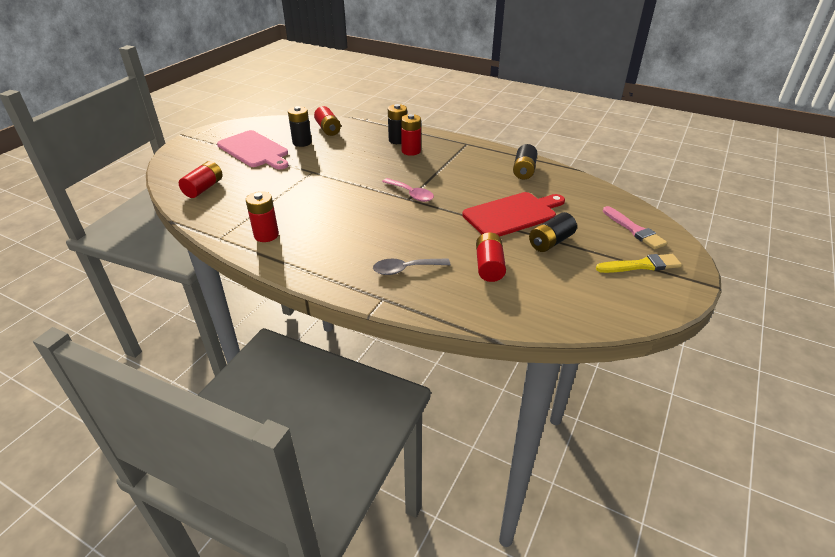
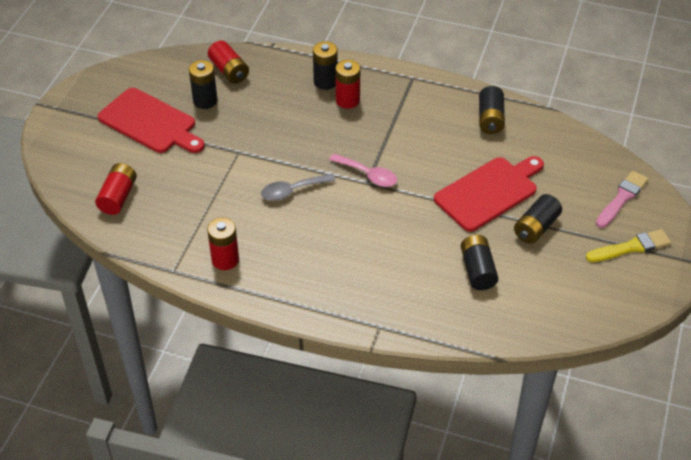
camera: 10 degrees left, 10 degrees up
pink cutting board [217,130,288,169] -> red cutting board [98,88,205,153]
grey spoon [373,258,450,275] -> grey spoon moved to [261,174,335,201]
red battery [476,233,506,282] -> black battery [461,235,499,290]
pink brush [603,206,668,249] -> pink brush turned 105 degrees counterclockwise [596,171,648,228]

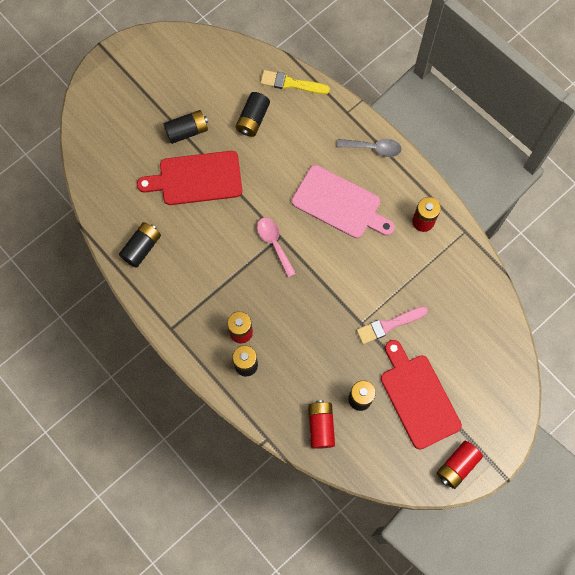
camera: 150 degrees left, 25 degrees up
red battery [95,163,137,215] -> red battery moved to [437,441,483,489]
grey spoon [261,174,335,201] -> grey spoon moved to [337,139,402,157]
yellow brush [586,229,671,262] -> yellow brush moved to [260,70,330,94]
pink brush [596,171,648,228] -> pink brush moved to [356,306,428,344]
none -> pink cutting board [292,165,395,238]

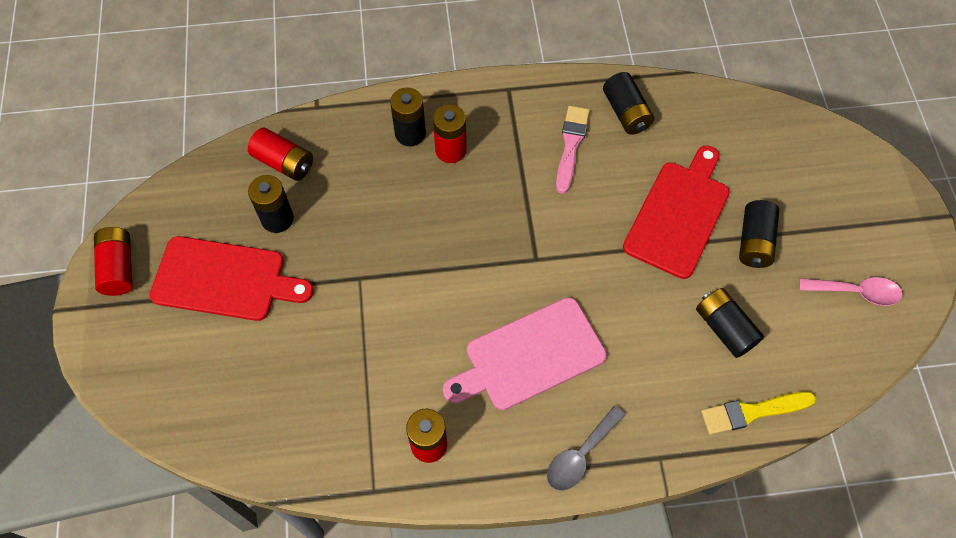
camera: 125 degrees right, 10 degrees down
pink spoon [257,218,296,277] -> pink spoon moved to [799,277,903,306]
yellow brush [260,70,330,94] -> yellow brush turned 150 degrees counterclockwise [701,391,816,434]
pink brush [356,306,428,344] -> pink brush moved to [556,106,590,194]

